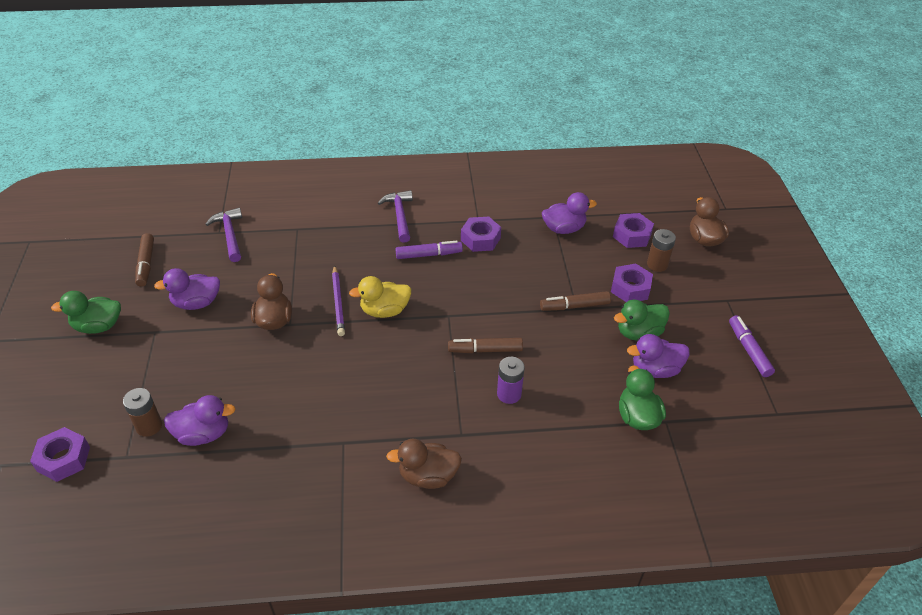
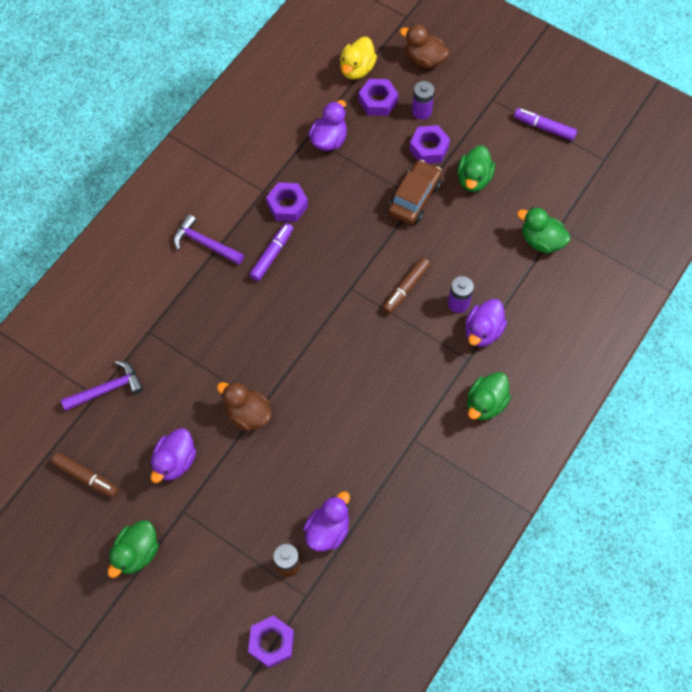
camera: 50 degrees left, 20 degrees up
purple hammer [205,208,242,262] -> purple hammer turned 135 degrees clockwise [61,360,143,411]
purple pencil [332,265,345,336] -> none
yellow duck [349,276,411,318] -> yellow duck moved to [340,37,377,80]
brown duck [386,438,462,489] -> green duck [467,372,511,420]
brown marker [540,291,611,311] -> brown car [388,160,442,225]
purple duck [627,334,690,378] -> purple duck moved to [466,299,507,347]
brown battery [647,229,676,272] -> purple battery [412,81,435,120]

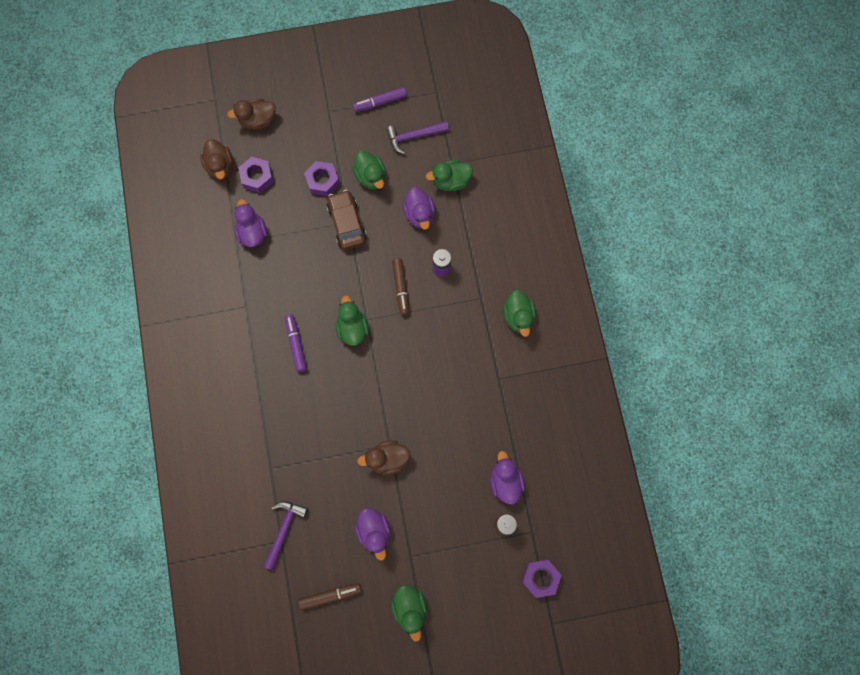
camera: 45 degrees left, 10 degrees up
purple hammer [174,214,244,265] -> purple hammer moved to [386,121,449,154]
purple nut [266,182,308,222] -> none
yellow duck [340,37,377,80] -> brown duck [200,139,233,180]
purple battery [412,81,435,120] -> none
purple duck [466,299,507,347] -> purple duck moved to [403,187,435,230]
none -> green duck [336,295,369,346]

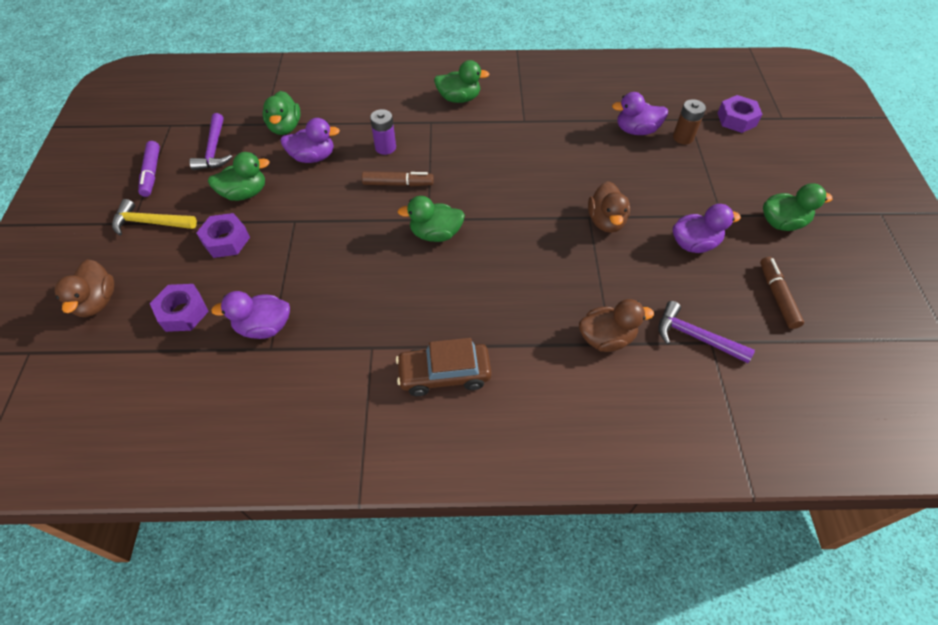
camera: 80 degrees left, 20 degrees down
brown duck [200,139,233,180] -> brown duck moved to [579,299,654,352]
purple marker [285,314,307,372] -> none
brown car [327,190,367,250] -> brown car moved to [396,338,492,396]
none -> yellow hammer [112,199,197,235]

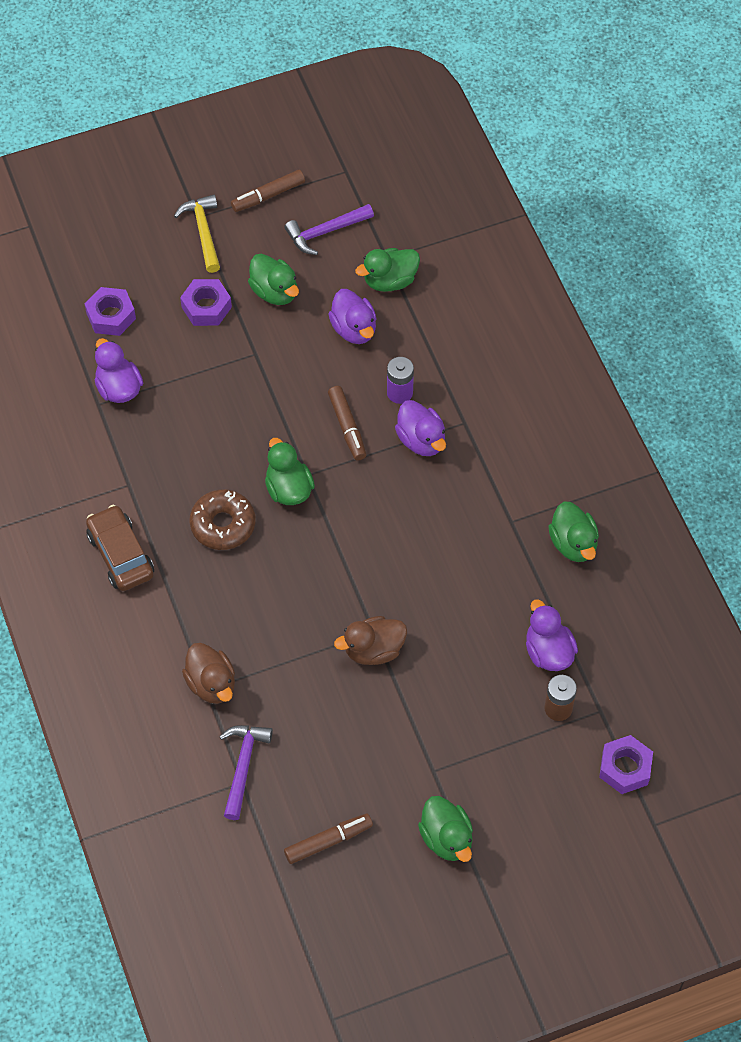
camera: 70 degrees right, 5 degrees up
brown duck [55,259,114,317] -> none
purple marker [138,141,160,197] -> brown marker [231,170,305,212]
green duck [434,60,489,103] -> green duck moved to [548,501,599,562]
purple duck [673,204,741,253] -> purple duck moved to [395,400,446,456]
none -> brown donut [190,489,256,550]

